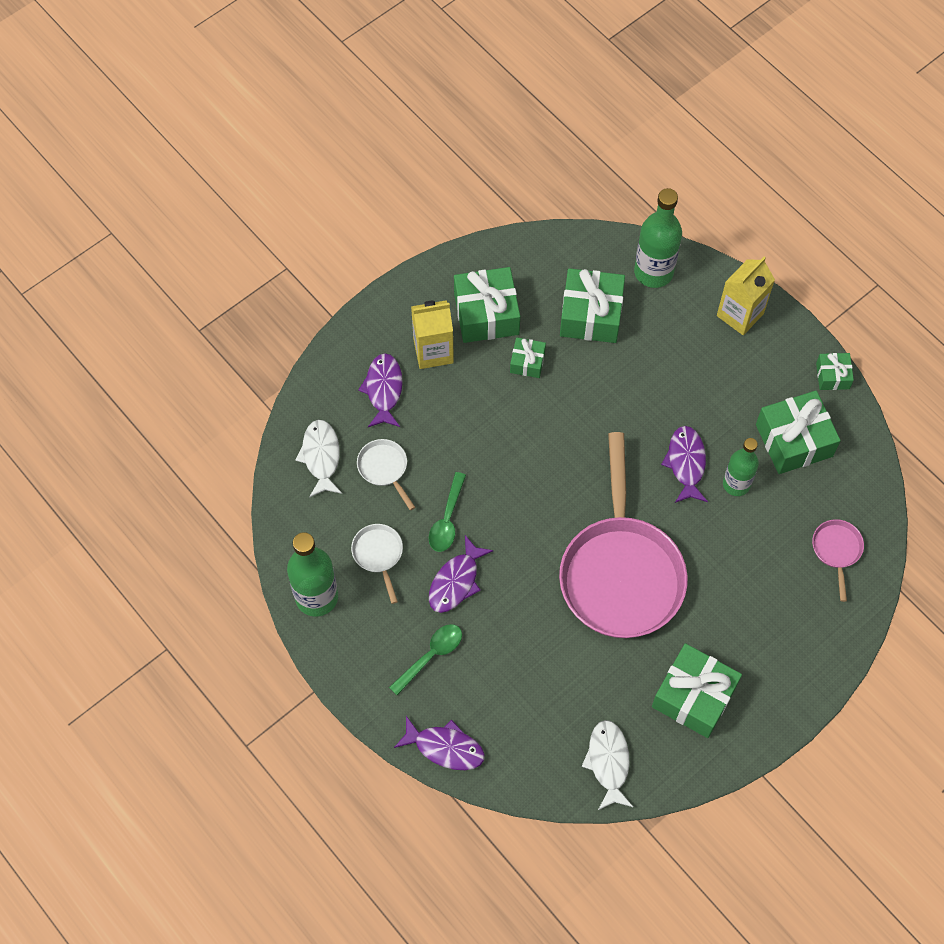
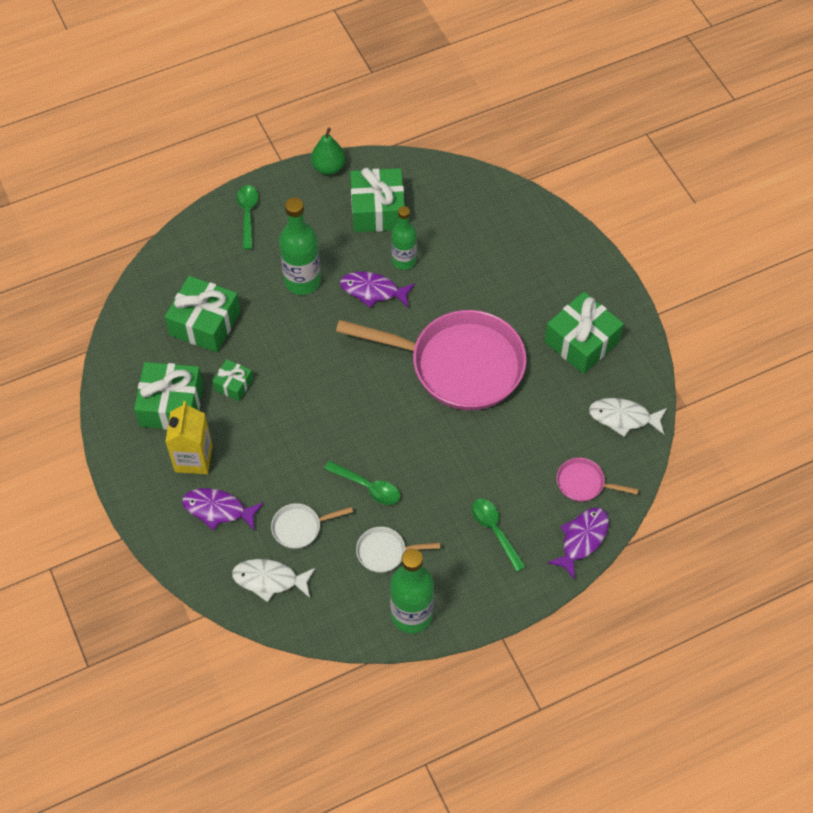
camera: 75 degrees left, 5 degrees down
purple fish [429,535,494,613] -> none
green bottle [634,188,682,288] -> green bottle moved to [279,197,321,295]
yellow carton [717,257,775,335] -> green spoon [237,185,258,250]
pink pan [812,519,864,602] -> pink pan moved to [557,458,639,502]
green gift [816,353,854,390] -> green pear [311,128,346,175]

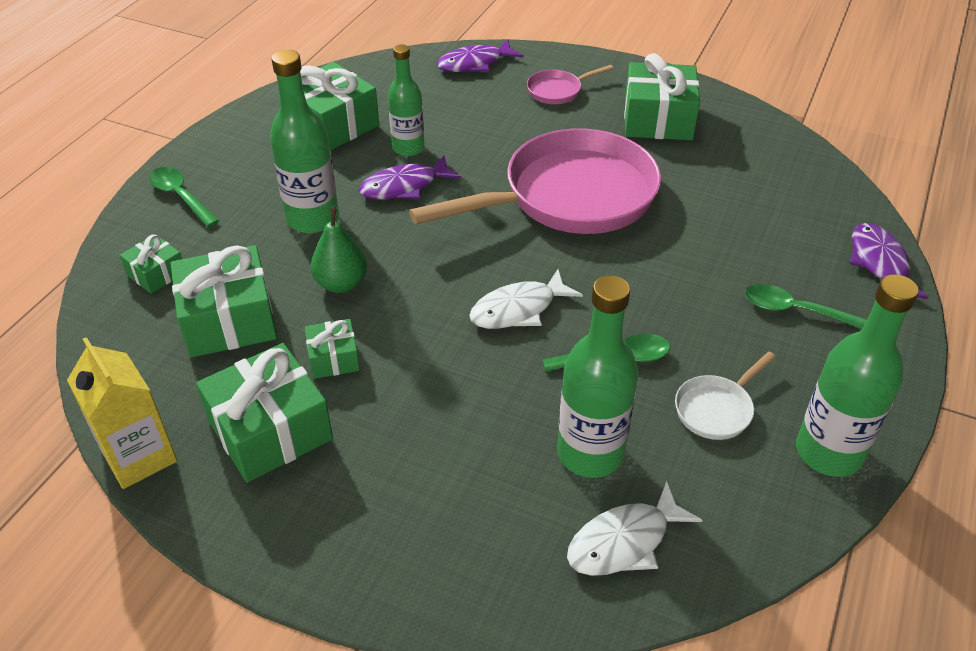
camera: 40 degrees left, 15 degrees down
yellow carton [165,401,212,474] -> yellow carton moved to [67,337,177,489]
purple fish [182,488,264,530] -> purple fish moved to [437,40,523,72]
white pan [271,503,353,549] -> green bottle [557,275,638,478]
green pear [311,128,346,175] -> green pear moved to [311,207,367,293]
pink pan [557,458,639,502] -> pink pan moved to [527,65,614,104]
white fish [589,398,667,437] -> white fish moved to [469,269,583,329]
none -> green gift [120,234,182,294]

